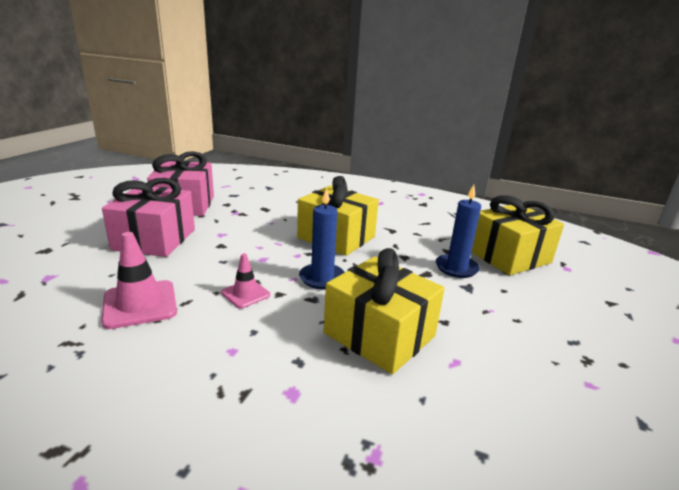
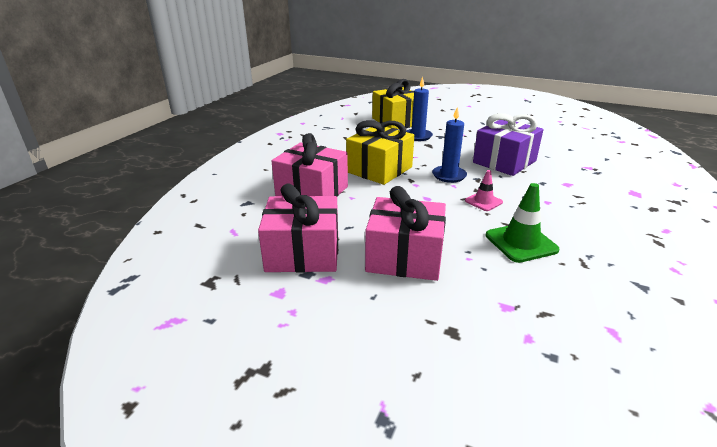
camera: 85 degrees left, 5 degrees up
pink traffic cone [101,232,177,329] -> green traffic cone [486,183,559,263]
yellow gift [324,248,445,374] -> purple gift [473,113,543,176]
none -> pink gift [271,133,348,197]

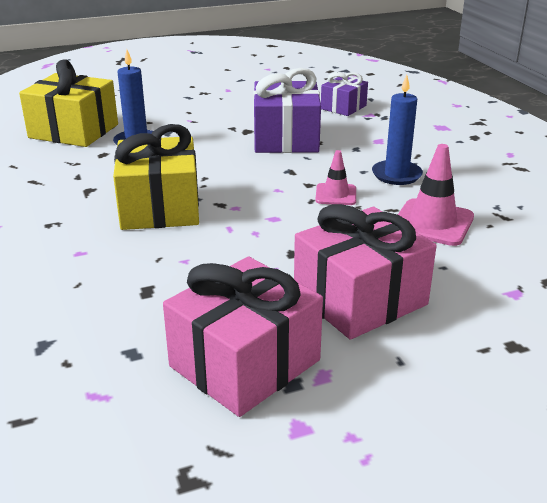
camera: 45 degrees left, 0 degrees up
pink gift [271,133,348,197] -> none
blue candle [432,107,467,183] -> blue candle moved to [372,75,423,185]
green traffic cone [486,183,559,263] -> pink traffic cone [398,144,474,246]
none -> purple gift [321,72,368,116]

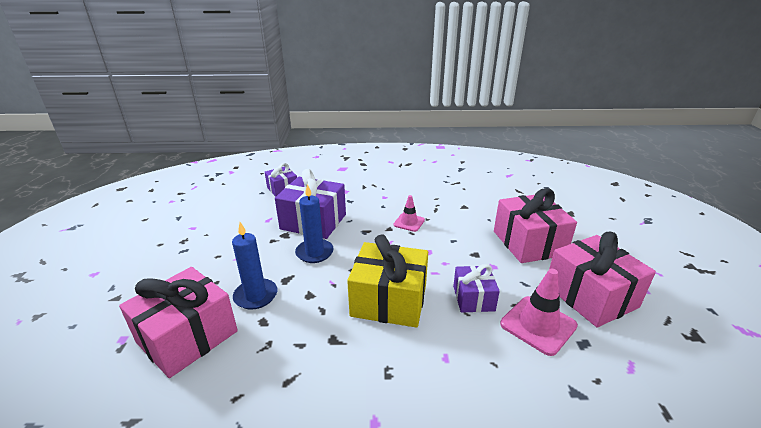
camera: 70 degrees left, 0 degrees up
yellow gift [19,59,118,147] -> pink gift [119,267,238,378]
blue candle [372,75,423,185] -> blue candle moved to [295,184,334,263]
pink traffic cone [398,144,474,246] -> pink traffic cone moved to [500,269,578,356]
none -> purple gift [453,264,500,313]

